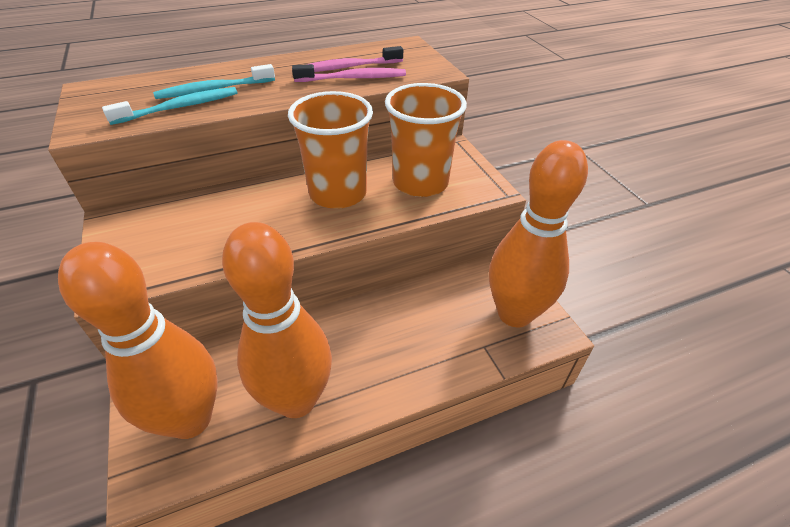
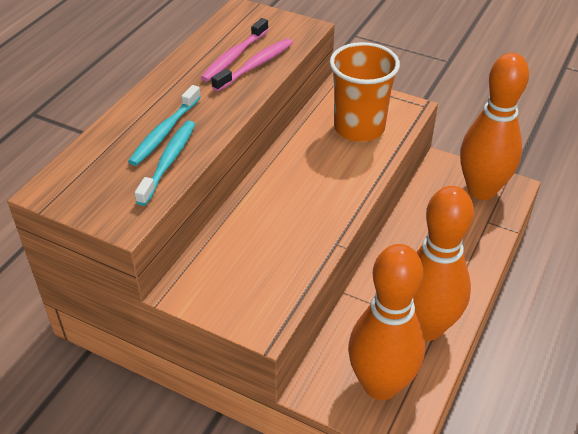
camera: 40 degrees left, 0 degrees up
orange cup [288,91,373,209] -> none

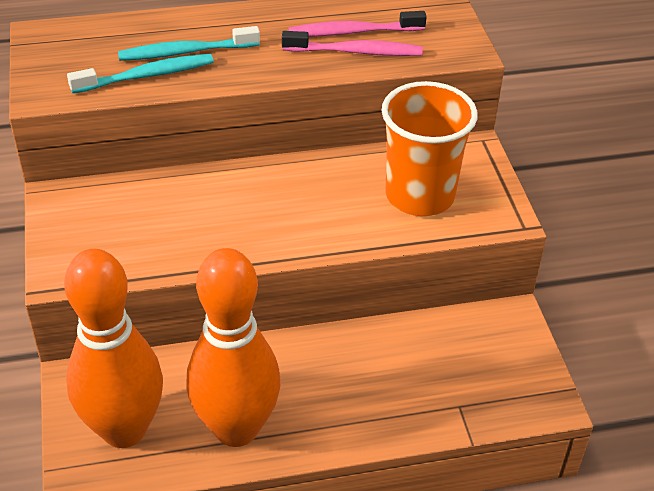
camera: 50 degrees right, 0 degrees up
orange bowling pin [460,53,529,200] -> none

